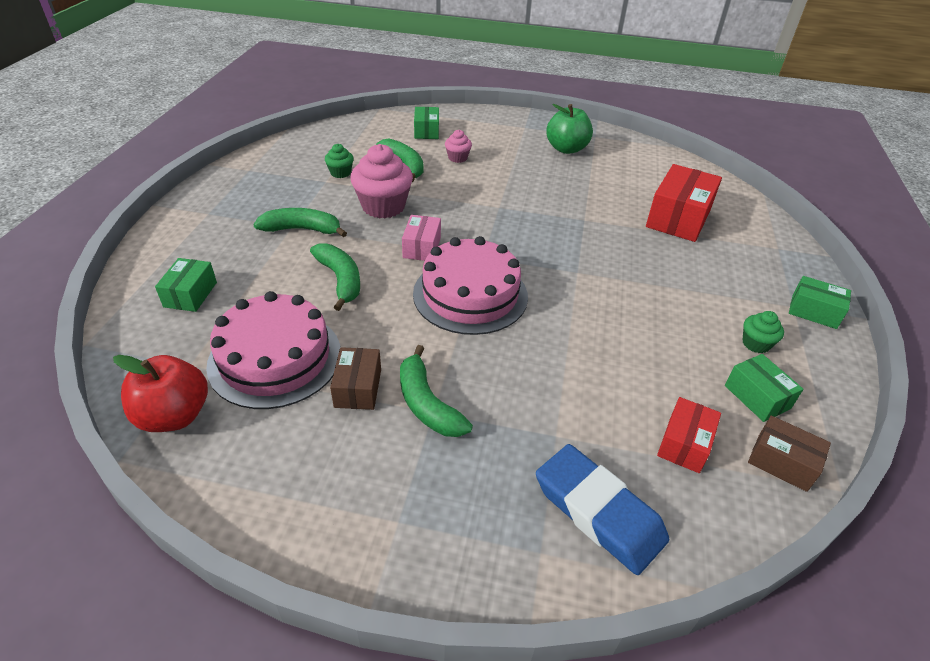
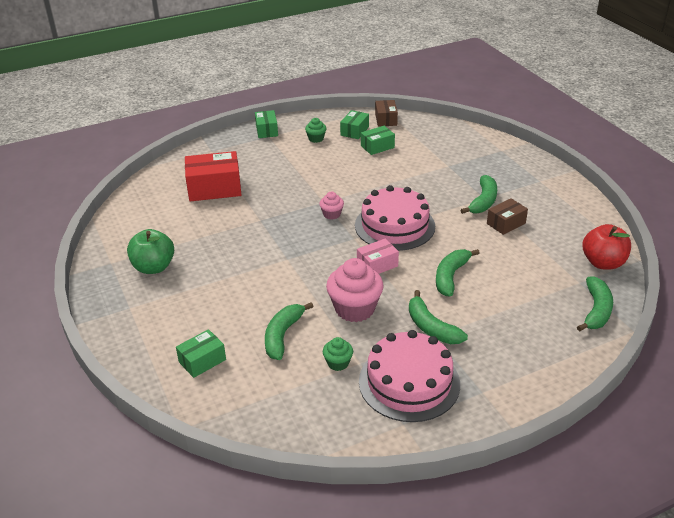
camera: 125 degrees left, 5 degrees down
green box [155,258,217,312] -> green box moved to [361,126,395,155]
pink cake [206,291,340,409] -> pink cake moved to [359,330,460,422]
pink cupcake [445,130,472,163] -> pink cupcake moved to [319,191,344,220]
blue eraser [536,444,669,575] -> none
red box [657,397,721,473] -> none
none -> green banana [577,277,613,332]

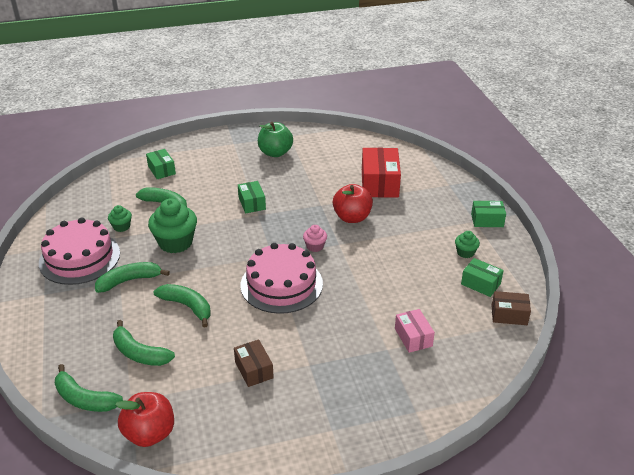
camera: 100 degrees right, 0 degrees up
pink cupcake [326,258,384,322] -> green cupcake [148,198,197,253]
pink box [357,239,399,274] -> pink box moved to [395,309,435,353]
green box [361,126,395,155] -> green box moved to [238,181,266,213]
green banana [461,175,497,214] -> green banana moved to [113,320,175,366]
none -> red apple [333,184,373,223]

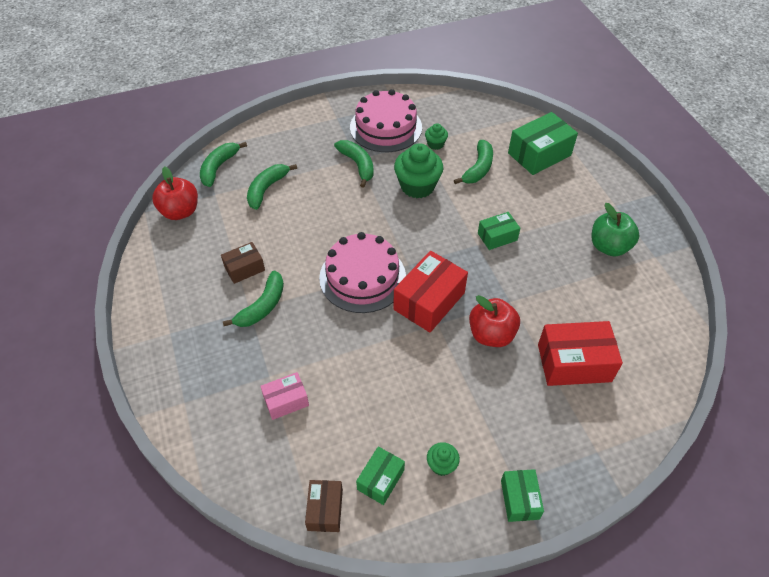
camera: 85 degrees right, 15 degrees up
green box [146,149,176,179] -> green box [508,112,578,175], size x1.74
green banana [153,284,211,327] -> green banana moved to [223,271,284,327]
pink cupcake [303,225,327,252] -> red box [393,251,468,332]

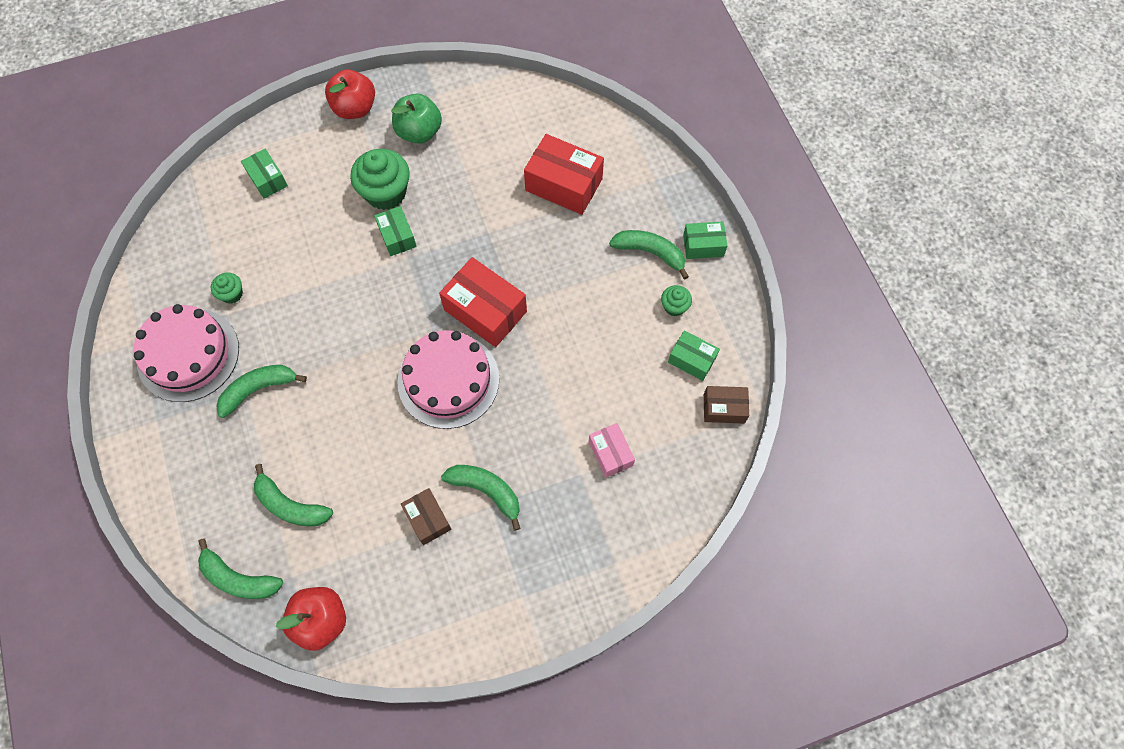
camera: 90 degrees left, 15 degrees up
green cupcake [394,143,443,198] -> green cupcake moved to [350,149,410,210]
green banana [454,140,493,184] -> green banana moved to [609,230,689,280]
red apple [469,295,520,347] -> red apple moved to [325,69,375,119]
green box [508,112,578,175] -> green box [241,149,288,199], size x0.58
red box [538,321,623,386] -> red box turned 60 degrees counterclockwise [524,134,604,215]

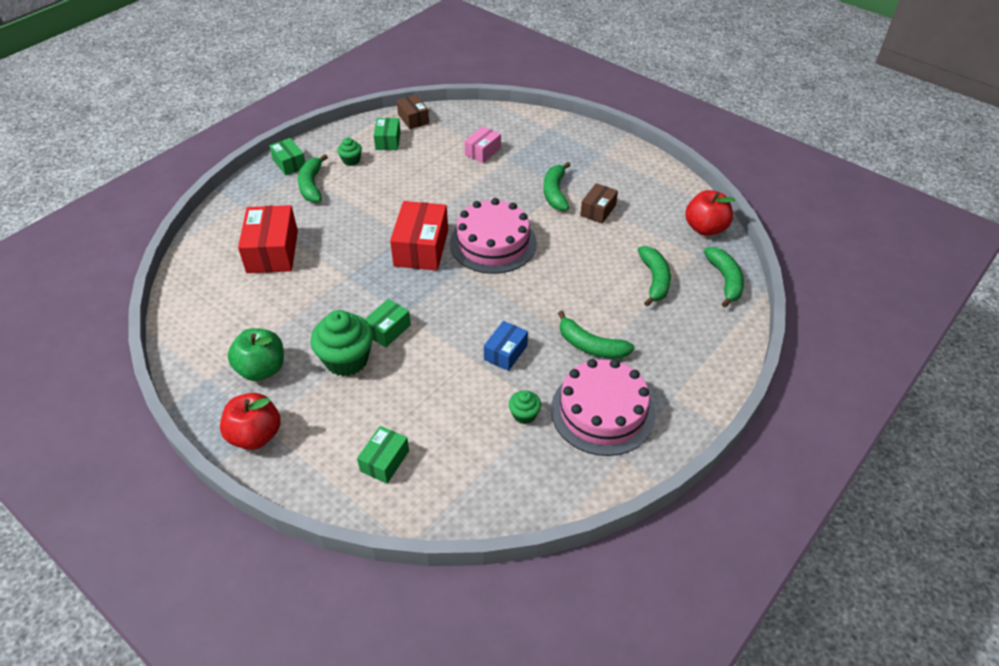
camera: 120 degrees left, 20 degrees down
none -> blue box [484,321,528,371]

